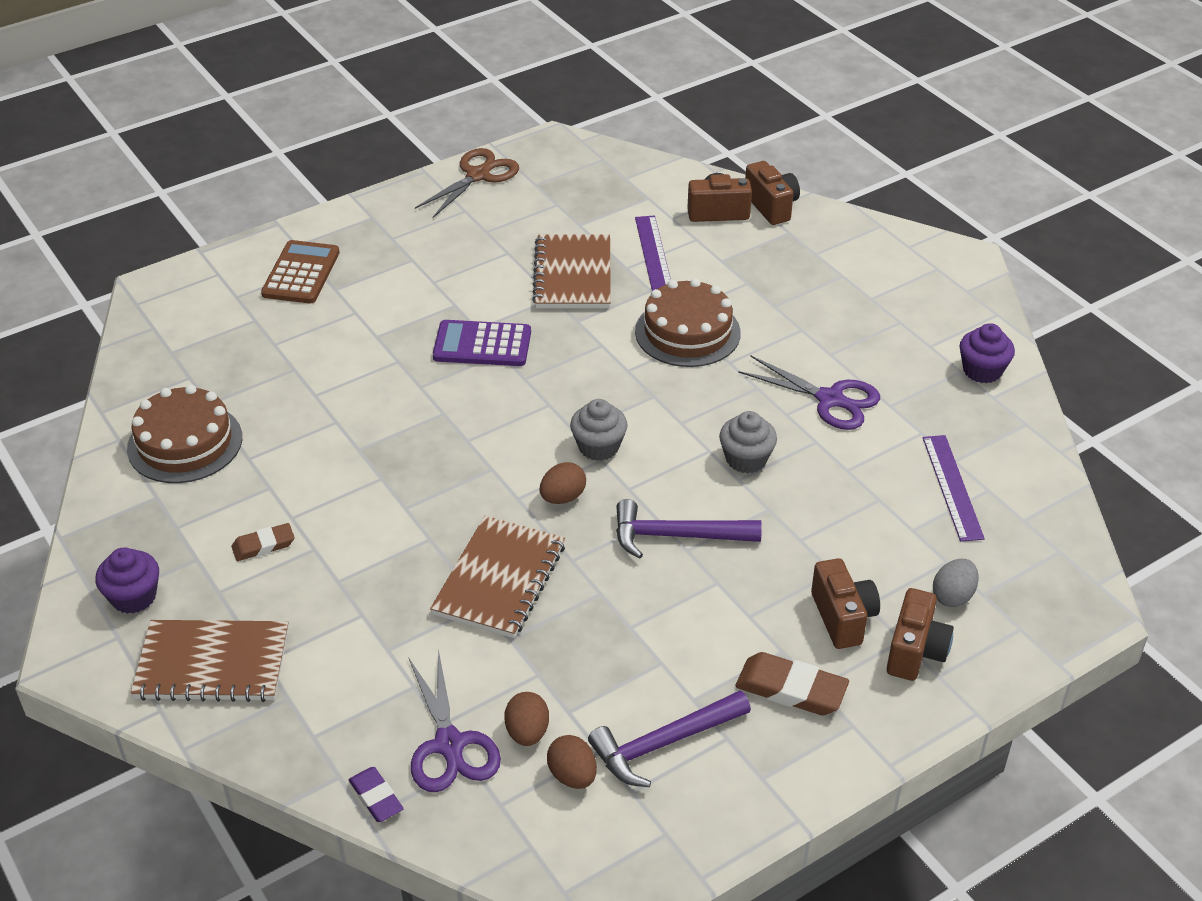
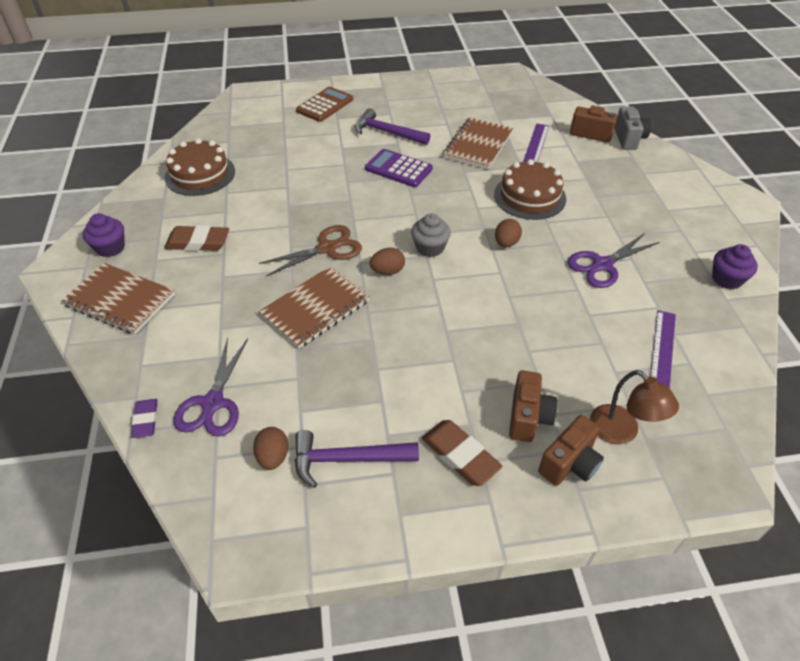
camera: 25 degrees right, 5 degrees up
brown eraser [232,523,295,561] -> brown eraser [164,225,229,251], size x1.62
brown scissors [415,148,519,218] -> brown scissors moved to [259,225,362,276]
brown egg [504,692,549,746] -> brown egg moved to [495,219,522,247]
purple hammer [616,499,762,559] -> purple hammer moved to [355,108,430,145]
grey cupcake [719,411,777,474] -> none
purple scissors [738,356,880,430] -> purple scissors turned 90 degrees clockwise [568,233,659,288]
brown camera [745,161,800,225] -> grey camera [615,106,651,150]
grey egg [933,559,979,607] -> brown lamp [590,370,679,444]

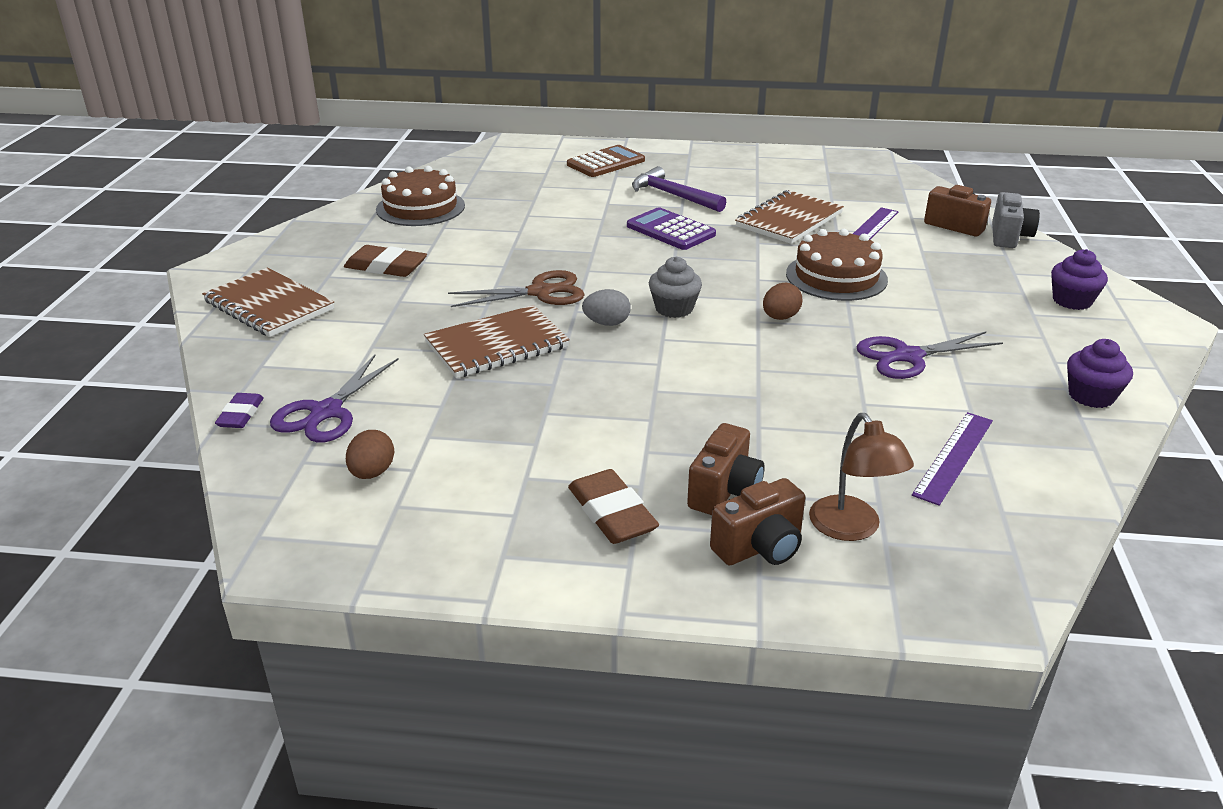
camera: 15 degrees right, 15 degrees down
purple cupcake [83,213,125,257] -> purple cupcake moved to [1051,249,1108,310]
purple hammer [295,430,419,488] -> none
brown egg [370,248,405,275] -> grey egg [582,289,631,326]

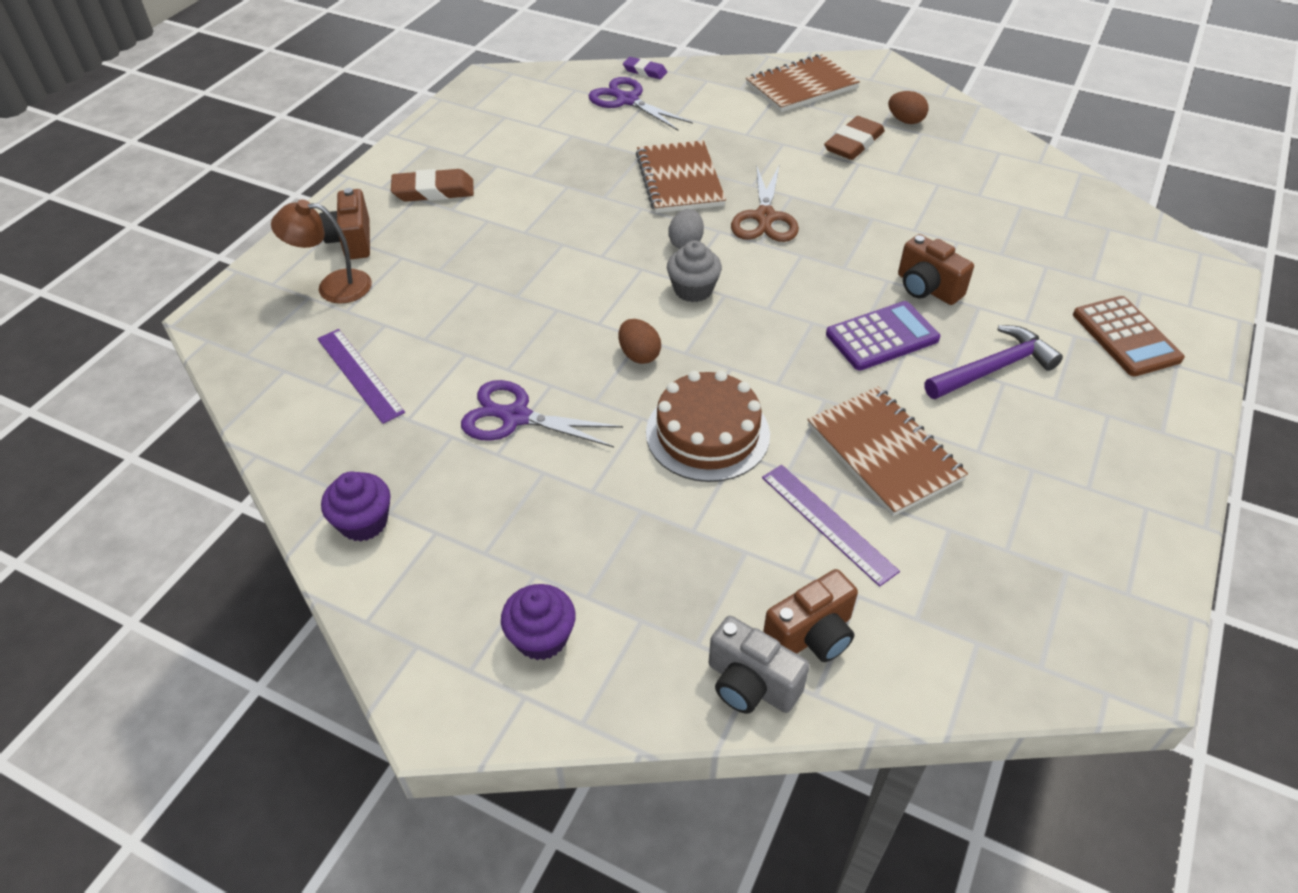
camera: 110 degrees right, 15 degrees up
brown egg [346,430,394,479] -> brown egg moved to [888,91,928,124]
brown cake [376,166,465,226] -> none
brown camera [687,423,765,515] -> brown camera moved to [898,234,974,305]
purple scissors [857,332,1003,379] -> purple scissors turned 75 degrees counterclockwise [461,380,623,448]

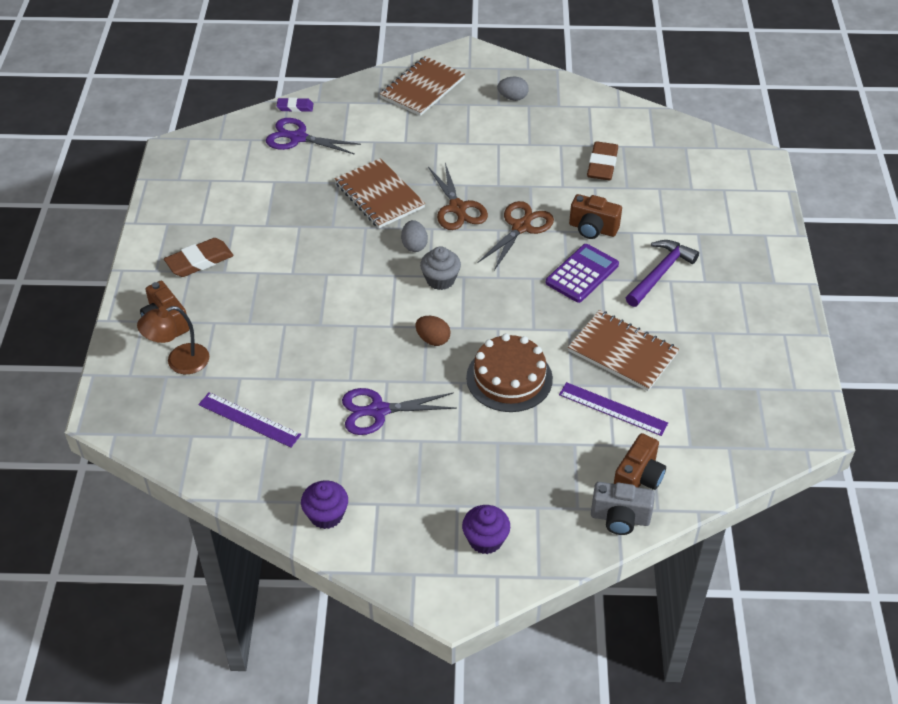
camera: 25 degrees left, 0 degrees up
brown eraser [824,116,885,160] -> brown eraser moved to [587,141,618,180]
brown egg [888,91,928,124] -> grey egg [497,77,529,101]
brown calculator [1073,296,1185,377] -> none
none -> brown scissors [478,201,554,270]

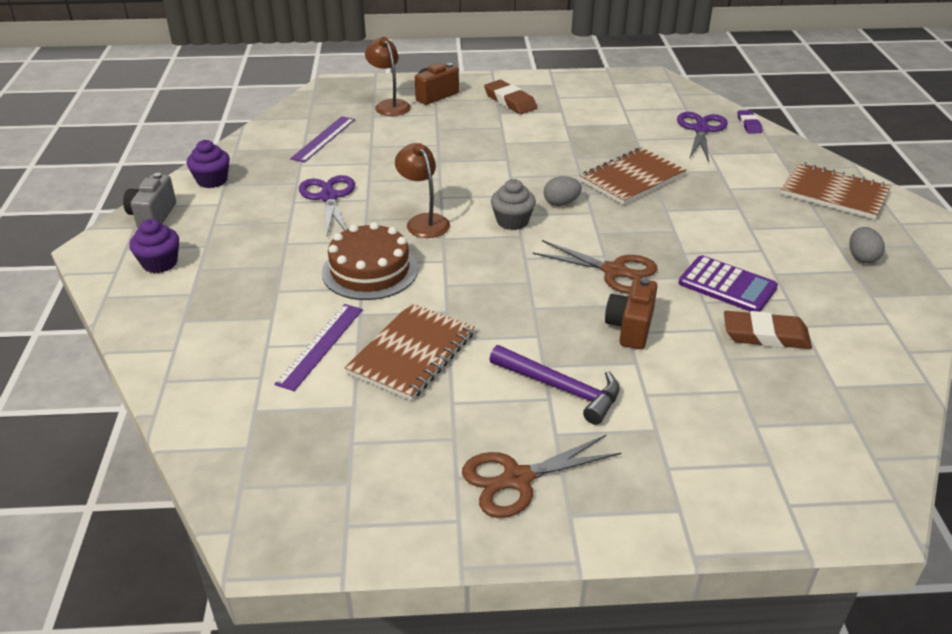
camera: 85 degrees right, 10 degrees down
brown egg [415,316,451,346] -> brown lamp [395,143,450,238]
brown scissors [428,163,488,230] -> brown scissors moved to [462,434,621,518]
purple calculator [545,244,619,303] -> purple calculator moved to [679,255,778,312]
grey camera [591,482,655,535] -> grey camera moved to [123,173,176,229]
brown camera [614,433,666,490] -> none

